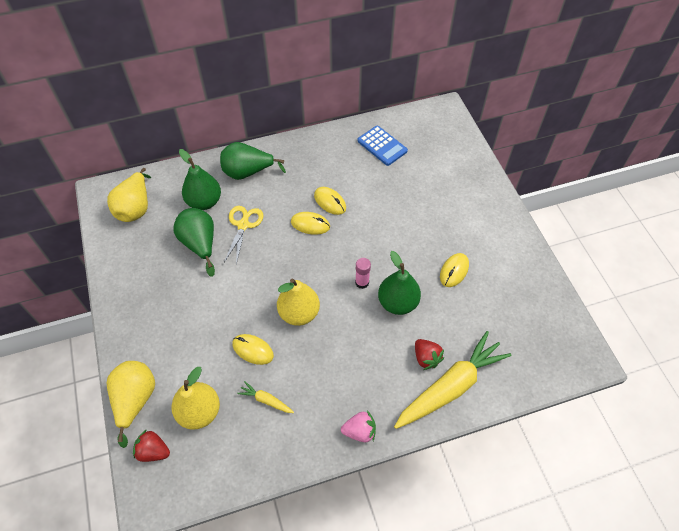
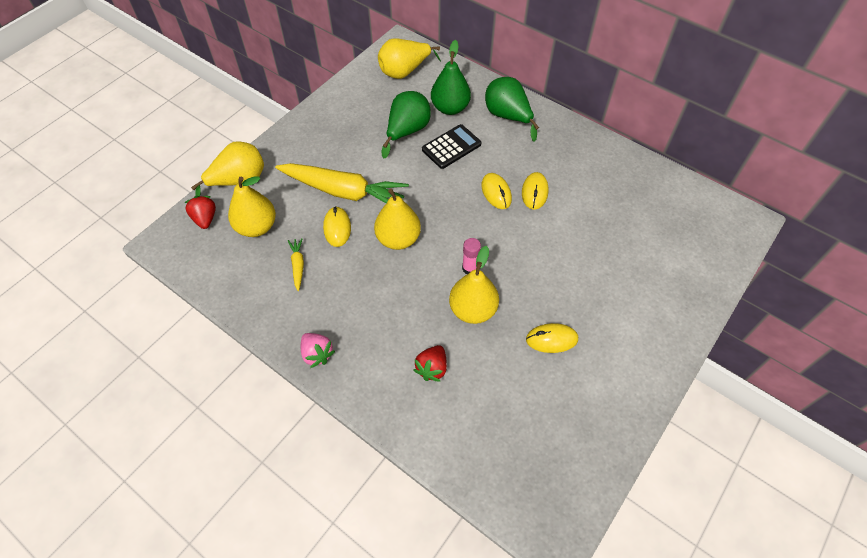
camera: 55 degrees right, 0 degrees up
yellow scissors [224,206,263,265] -> black calculator [422,124,481,169]
blue calculator [358,126,408,166] -> none
green pear [378,251,421,315] -> yellow pear [449,246,499,324]
yellow carrot [394,331,512,429] -> yellow carrot moved to [275,163,409,203]

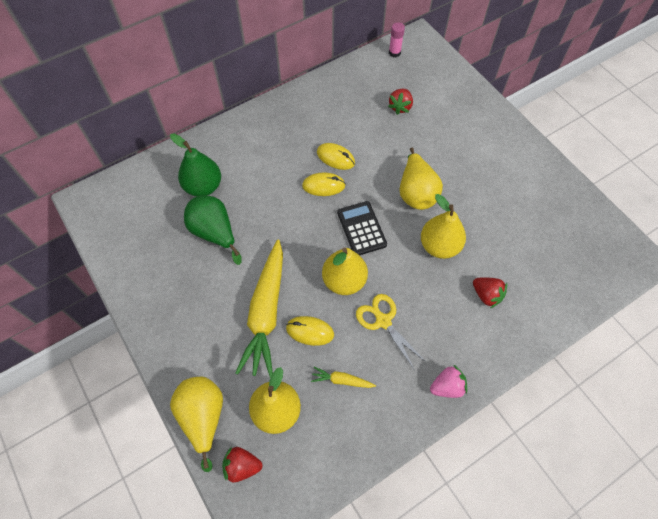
camera: 70 degrees left, 5 degrees up
yellow carrot [275,163,409,203] -> yellow carrot turned 150 degrees clockwise [235,240,283,378]
yellow pear [378,38,441,79] -> yellow pear moved to [400,147,443,210]
black calculator [422,124,481,169] -> black calculator moved to [337,201,387,255]
pink glue stick [462,238,481,274] -> pink glue stick moved to [389,22,405,57]
green pear [485,77,539,142] -> none
yellow mouse [526,323,578,353] -> none
none -> yellow scissors [356,294,426,369]
none -> red strawberry [388,89,413,115]

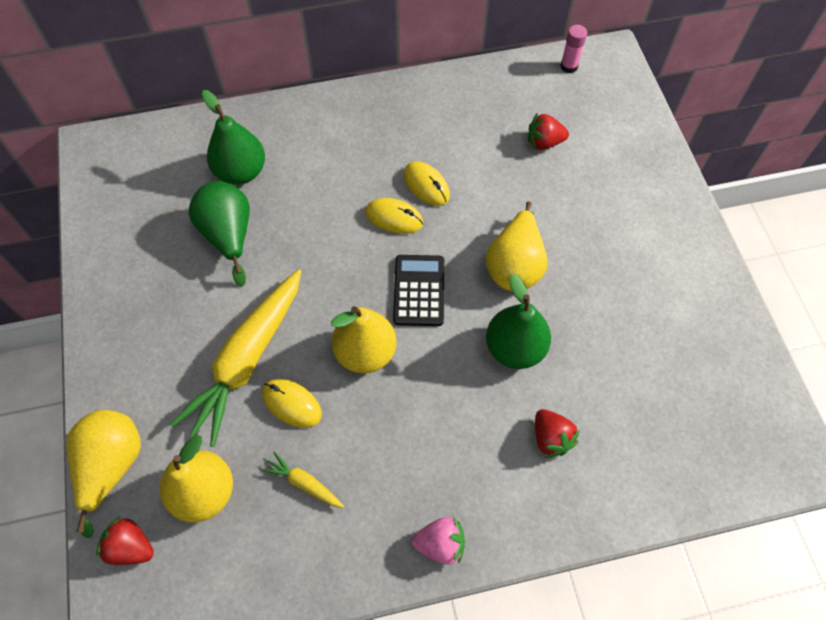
camera: 20 degrees right, 0 degrees up
yellow scissors [356,294,426,369] -> none
red strawberry [388,89,413,115] -> red strawberry turned 45 degrees clockwise [528,114,569,150]
yellow pear [421,194,466,259] -> green pear [486,274,551,369]

